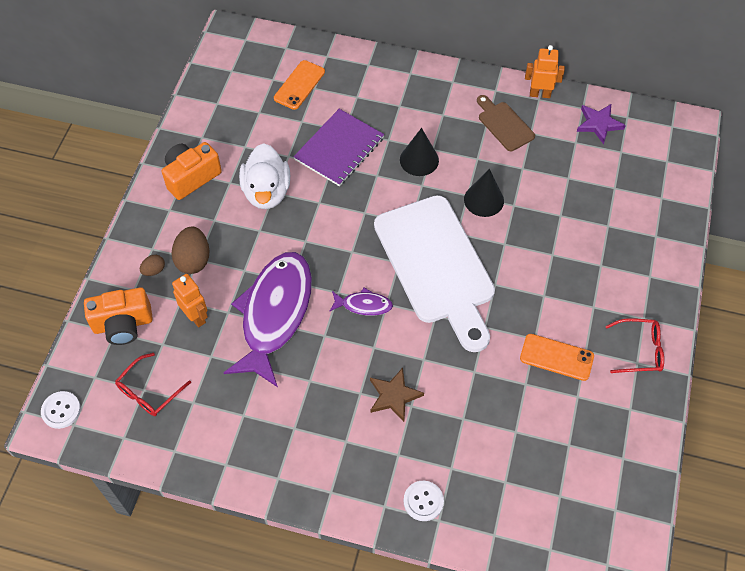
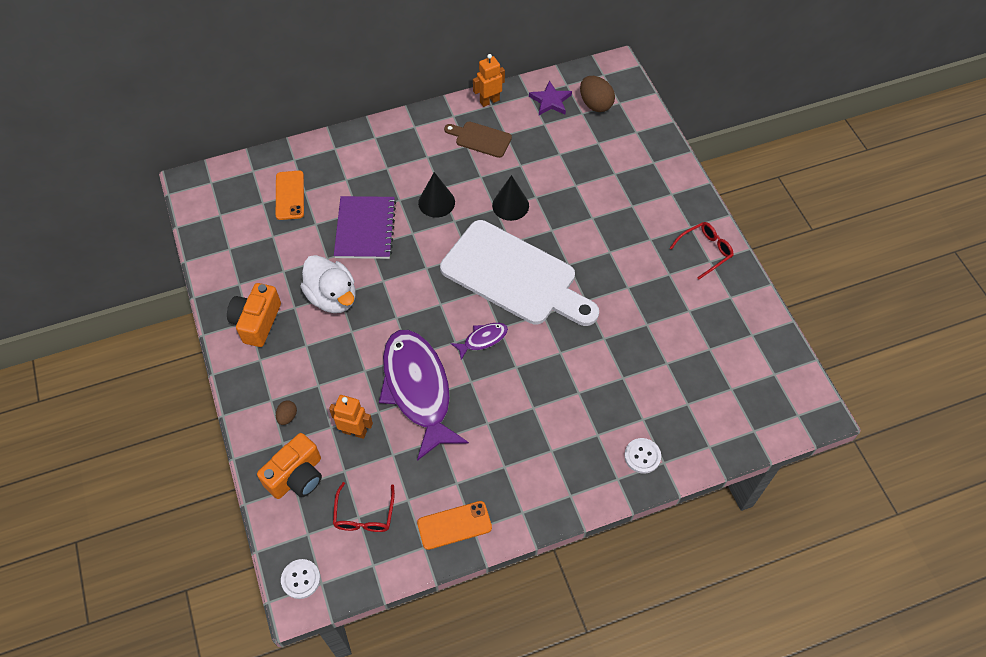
camera: 35 degrees left, 0 degrees up
brown egg [171,226,210,274] -> brown egg moved to [580,76,615,112]
brown star [370,368,424,422] -> none
orange phone [520,334,594,381] -> orange phone moved to [417,501,492,550]

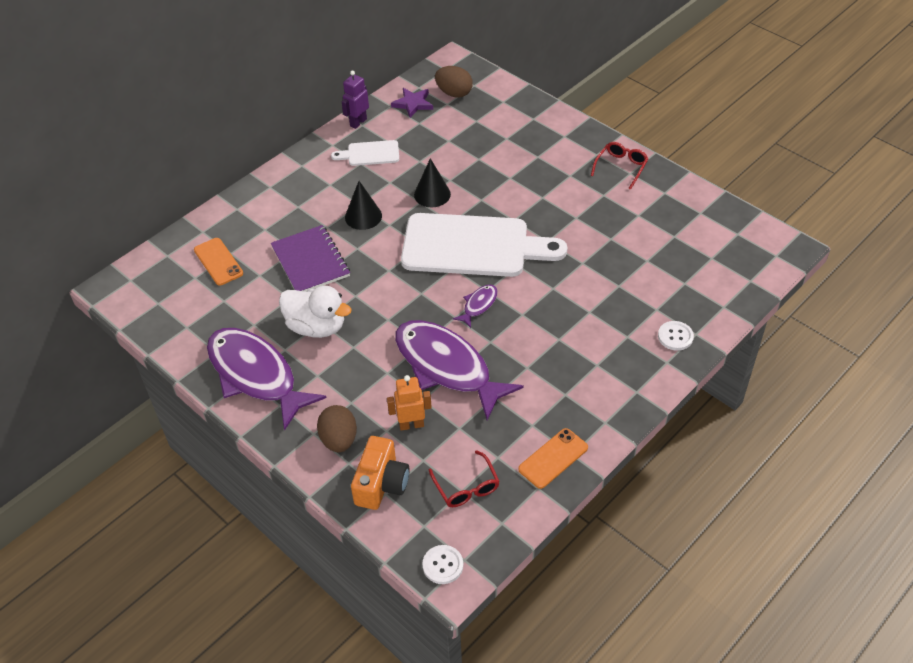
camera: 25 degrees left, 10 degrees down
orange camera [227,283,281,347] -> purple fish [207,328,327,431]
brown egg [276,400,297,425] -> brown egg [317,405,357,453], size x1.88
brown cutting board [444,122,512,158] -> white cutting board [331,140,399,166]
orange robot [473,54,505,107] -> purple robot [342,71,369,129]

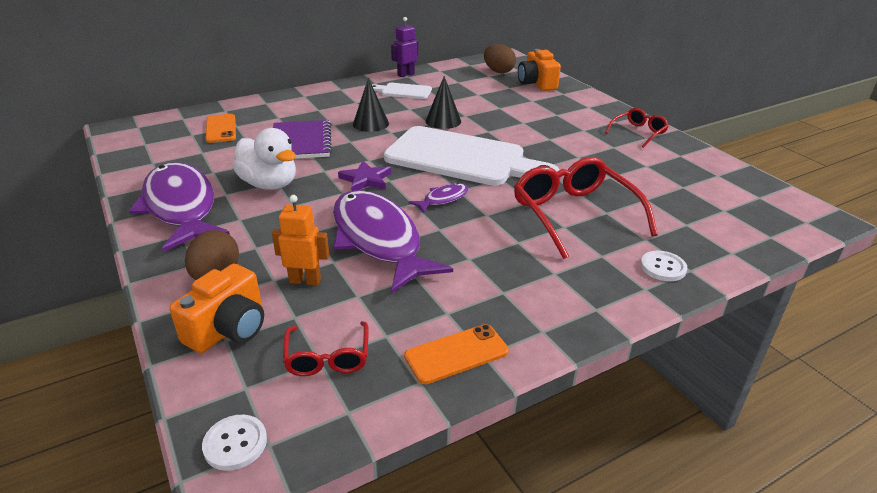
camera: 15 degrees right, 15 degrees down
purple star [391,88,433,118] -> purple star moved to [338,161,391,191]
none -> red glasses [514,157,658,259]
none -> orange camera [518,49,561,91]

